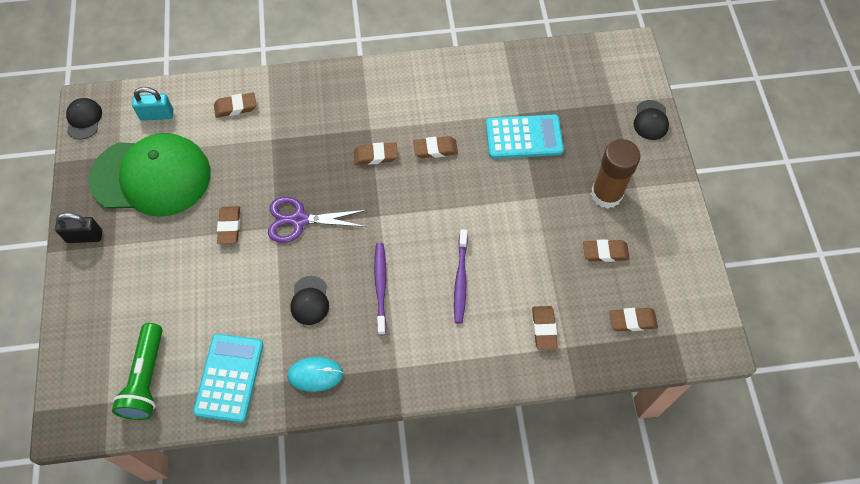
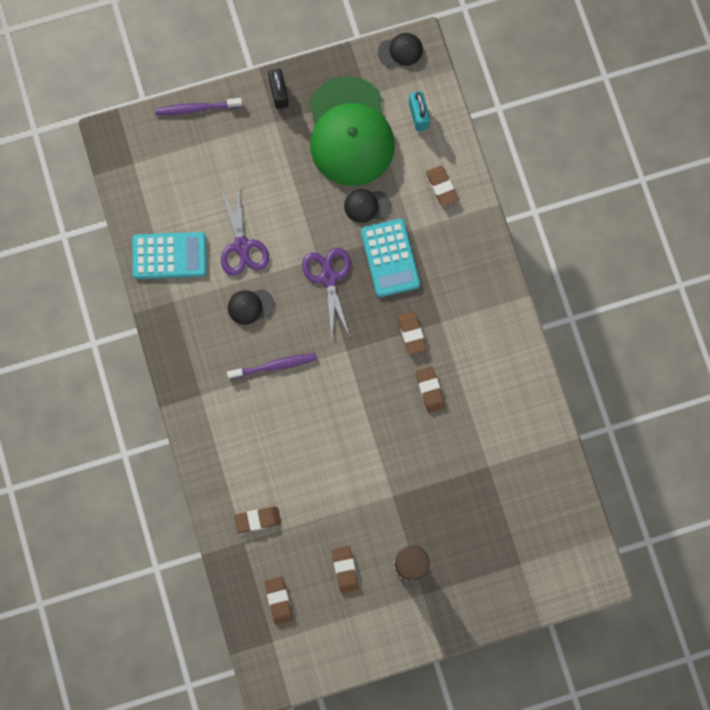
camera: 80 degrees right, 15 degrees up
green flashlight [112,323,163,420] -> none
brown eraser [217,206,240,244] -> none
turquoise mouse [287,357,343,392] -> none
purple toothbrush [454,229,468,324] -> purple toothbrush moved to [155,98,243,115]
turquoise calculator [486,114,564,159] -> turquoise calculator moved to [361,219,420,297]
black cap [633,100,669,140] -> black cap moved to [344,189,391,223]
none -> purple scissors [221,186,269,276]

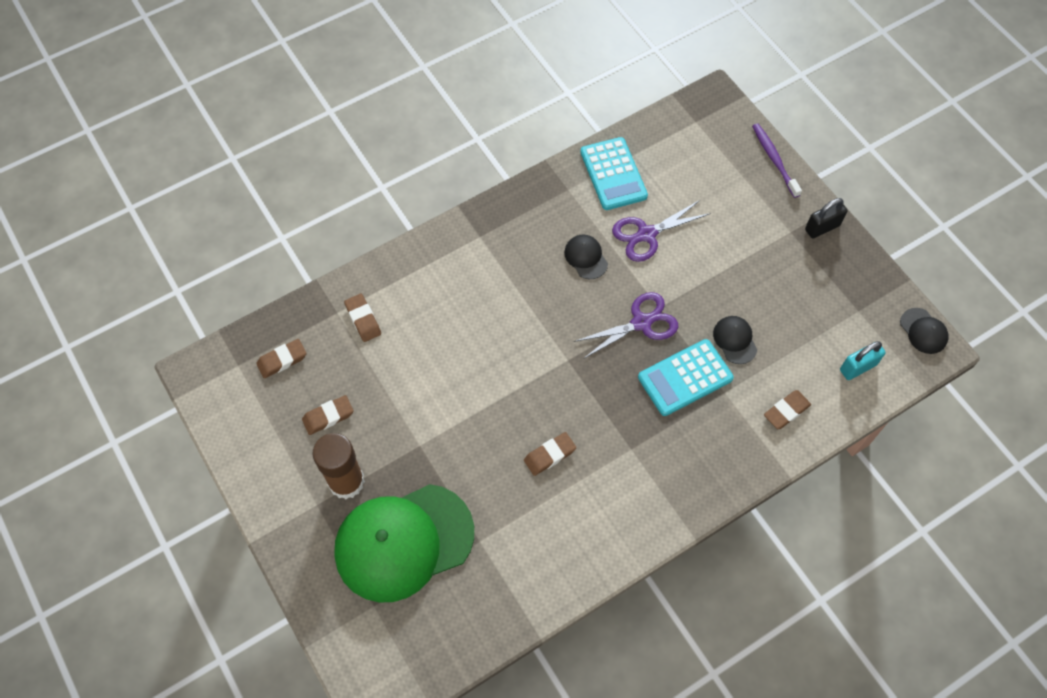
camera: 75 degrees right, 15 degrees down
purple toothbrush [227,353,317,379] -> none
green cap [310,76,395,186] -> green cap moved to [334,484,474,602]
brown eraser [398,311,426,355] -> none

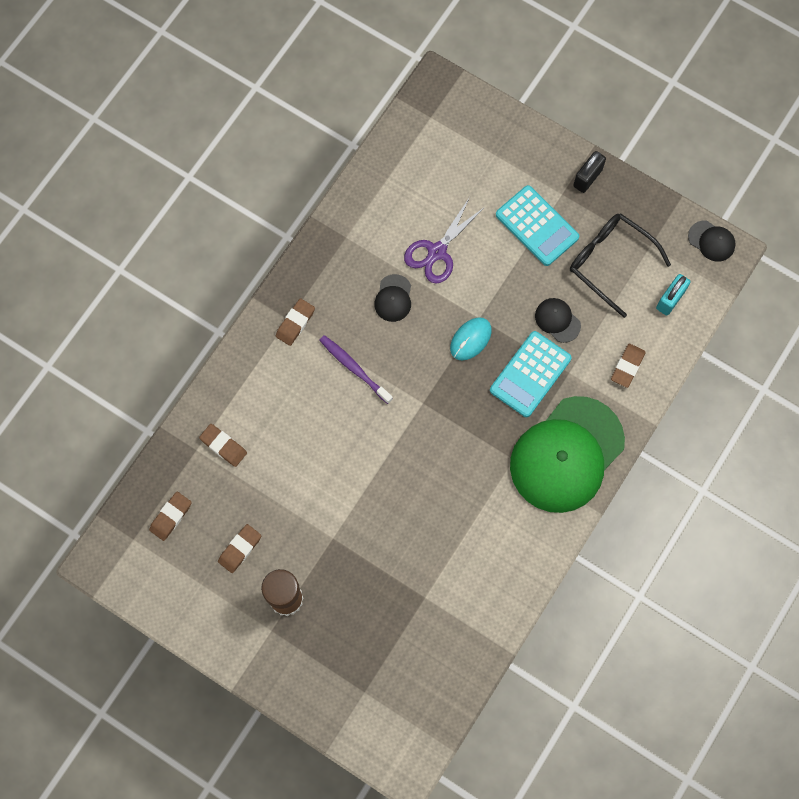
camera: 25 degrees left, 10 degrees up
green cap [334,484,474,602] -> green cap moved to [510,396,625,513]
brown eraser [524,432,576,476] -> brown eraser moved to [276,298,315,346]
black cap [564,235,608,279] -> black cap turned 120 degrees counterclockwise [374,274,411,322]
purple scissors [574,292,678,359] -> turquoise mouse [450,317,492,361]
turquoise calculator [580,137,648,210] -> turquoise calculator moved to [496,185,579,266]
purple toothbrush [752,123,802,198] -> purple toothbrush moved to [319,335,393,404]
none -> black glasses [570,213,671,318]

